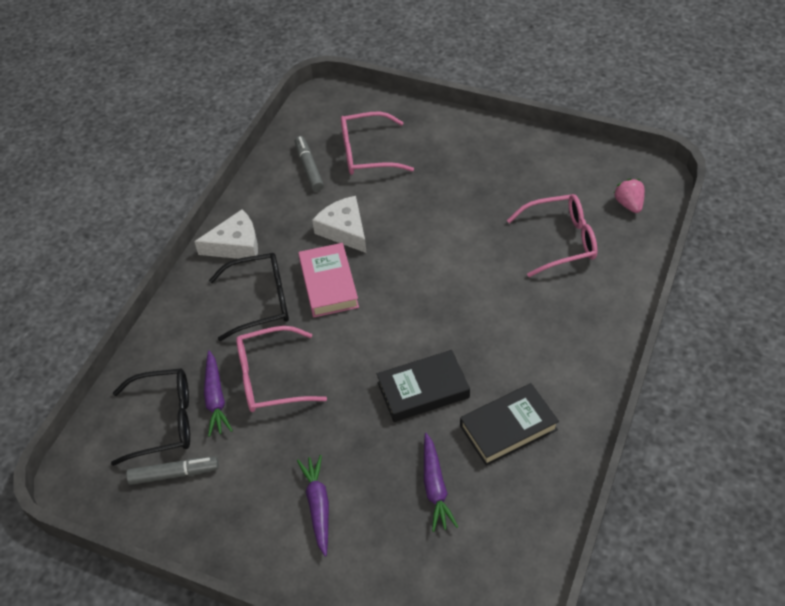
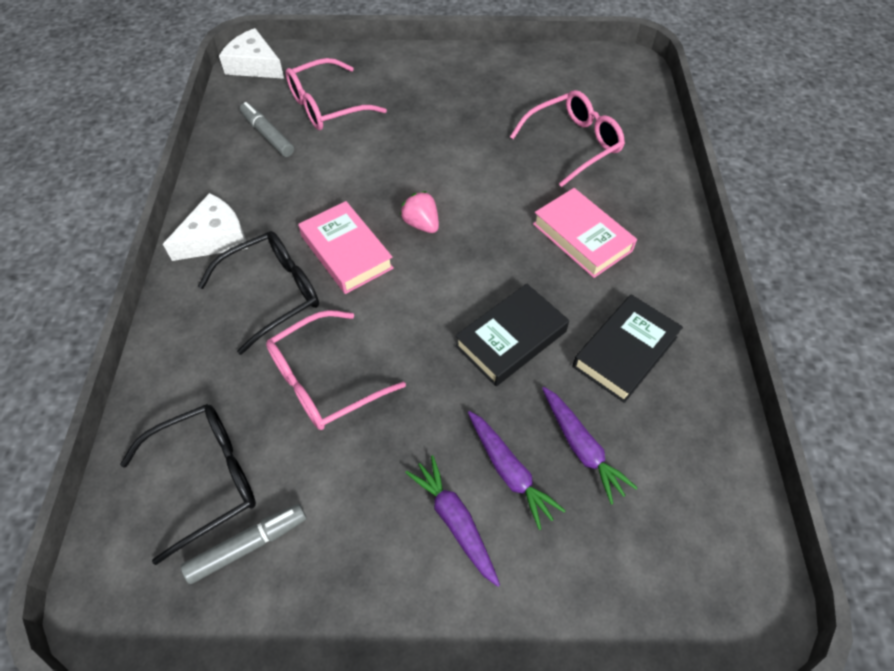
camera: 25 degrees left, 5 degrees up
purple carrot [204,350,233,437] -> purple carrot moved to [468,411,566,530]
white cheese [312,196,367,253] -> white cheese moved to [219,28,284,79]
pink strawberry [614,179,645,213] -> pink strawberry moved to [400,191,439,233]
none -> pink book [533,188,637,278]

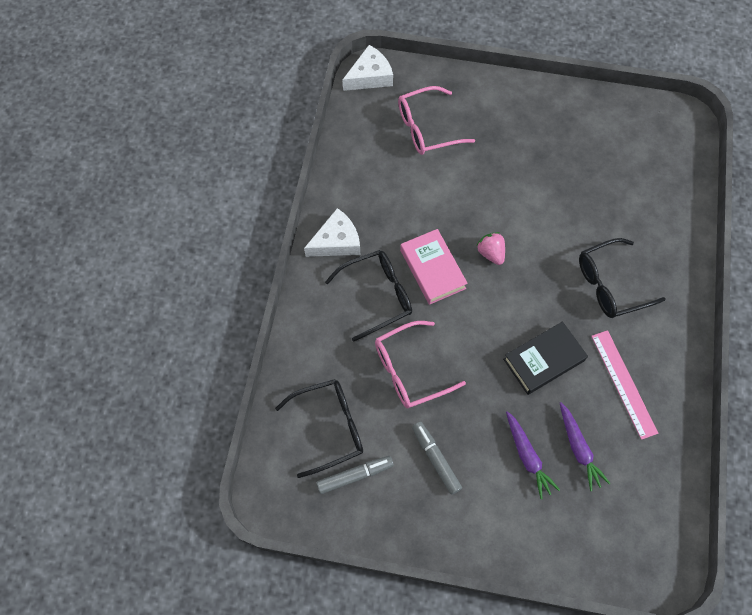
camera: 10 degrees right, 10 degrees up
white cheese [219,28,284,79] -> white cheese turned 105 degrees clockwise [343,45,393,91]
grey marker [240,102,294,157] -> grey marker moved to [412,422,462,495]
purple carrot [405,455,500,587] -> none
pink glasses [510,90,625,187] -> none
pink book [533,188,637,278] -> black glasses [579,238,665,318]
black book [573,294,683,403] -> pink ruler [591,330,658,440]

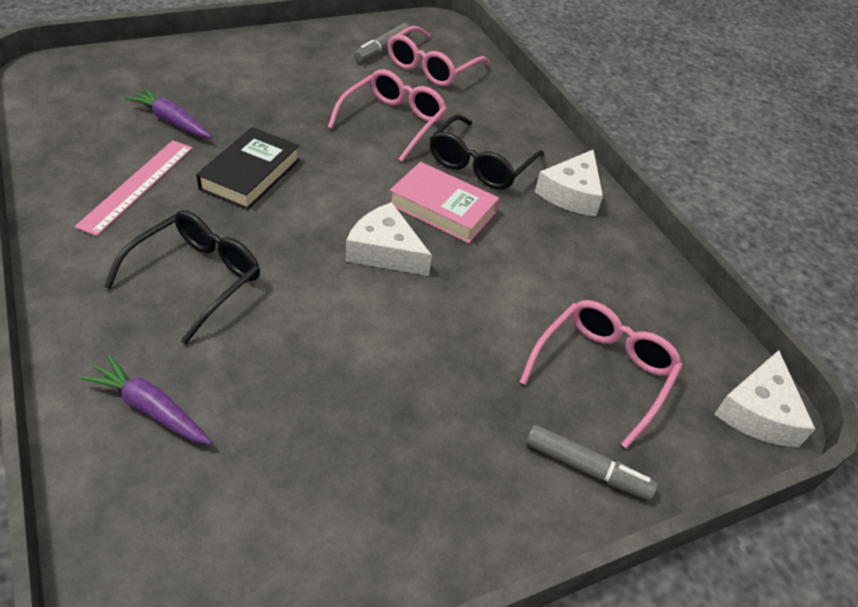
camera: 140 degrees right, 20 degrees down
black glasses [275,379,363,478] -> pink glasses [387,26,490,86]
grey marker [412,422,462,495] -> grey marker moved to [526,424,657,500]
pink strawberry [476,232,505,265] -> white cheese [346,202,432,276]
purple carrot [506,411,560,499] -> purple carrot moved to [81,355,213,445]
pink ruler [591,330,658,440] -> pink ruler turned 75 degrees clockwise [74,140,193,236]

